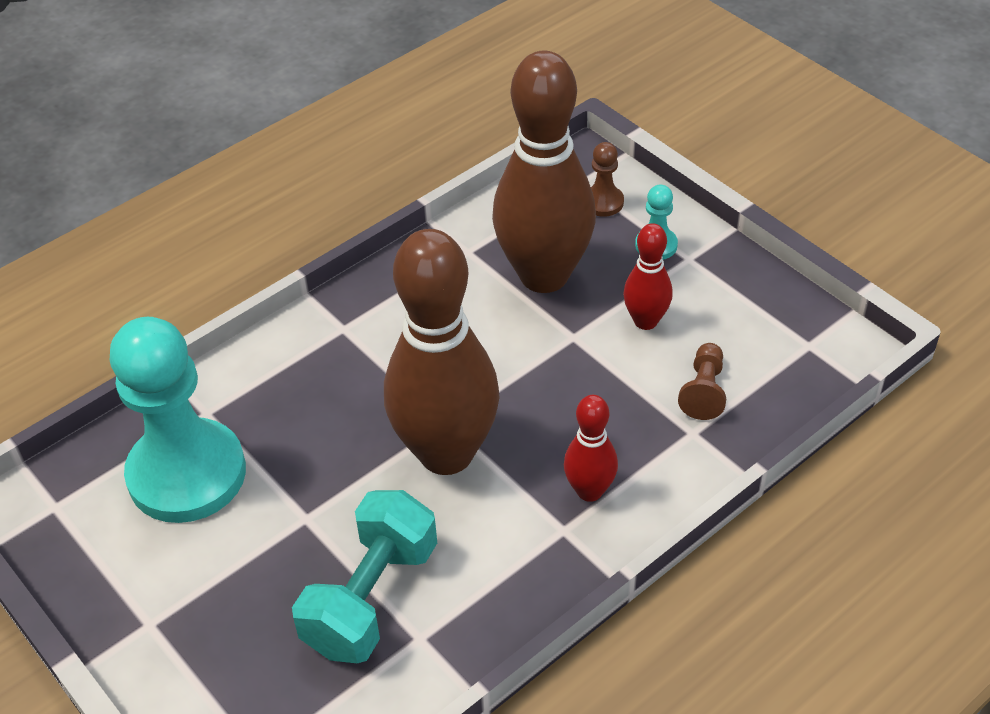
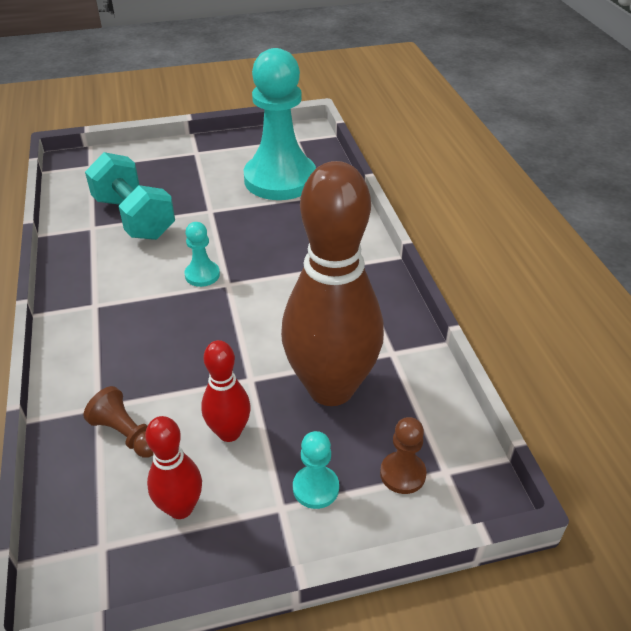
camera: 115 degrees right, 5 degrees down
brown bowling pin [384,229,500,475] -> turquoise pawn [184,222,220,287]
red bowling pin [564,395,618,502] -> red bowling pin moved to [145,416,202,519]

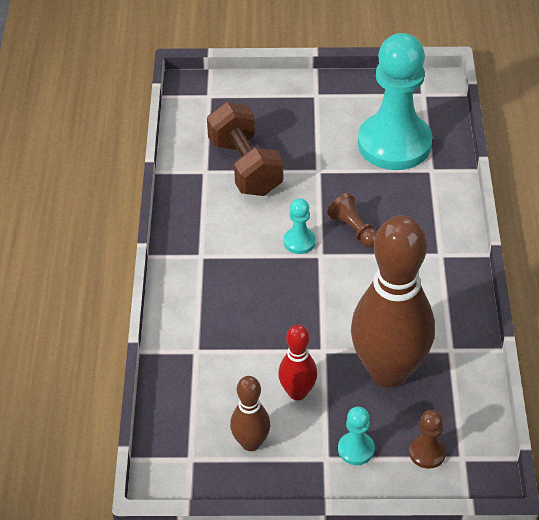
camera: 15 degrees right, 5 degrees up
brown pawn [83,386,154,458] -> brown pawn moved to [327,193,377,248]
turquoise dumbbell [85,152,175,240] -> brown dumbbell [207,102,283,196]
red bowling pin [145,416,202,519] -> brown bowling pin [230,376,270,451]

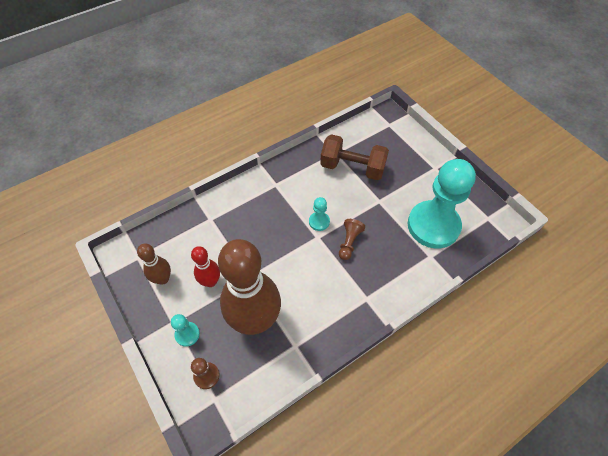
camera: 55 degrees right, 10 degrees up
brown dumbbell [207,102,283,196] -> brown dumbbell turned 75 degrees clockwise [320,134,389,180]

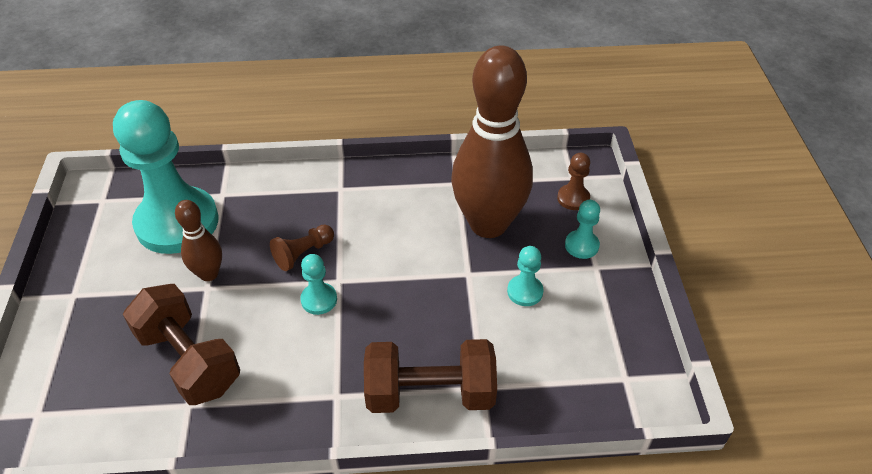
camera: 150 degrees left, 10 degrees down
brown bowling pin [137,244,171,285] -> brown bowling pin moved to [175,200,222,281]
red bowling pin [191,246,220,287] -> turquoise pawn [507,246,544,306]
none -> brown dumbbell [364,339,497,413]

